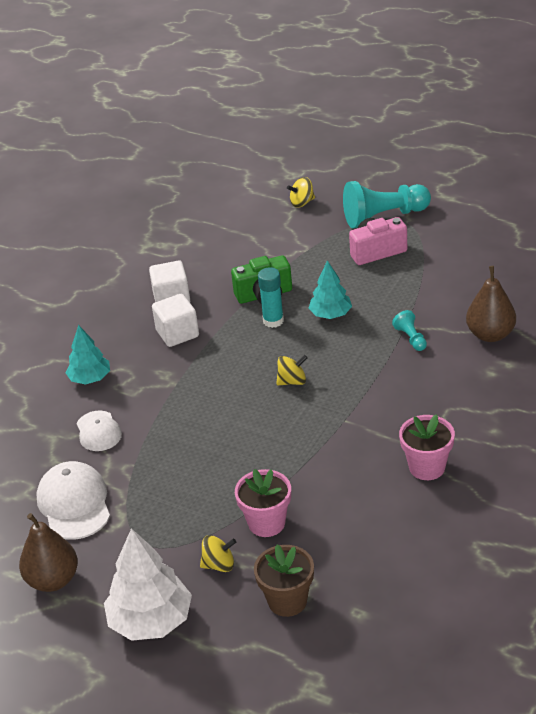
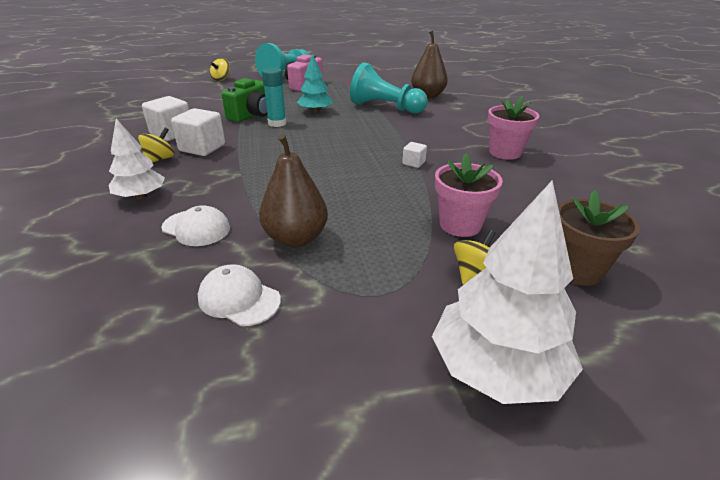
camera: 45 degrees left, 5 degrees down
brown pear [19,513,78,592] -> brown pear moved to [259,134,328,247]
white cap [36,461,110,540] -> white cap [198,264,281,326], size x0.63
turquoise tree [66,325,110,385] -> white tree [108,118,165,199]
yellow spinning top [276,355,308,385] -> yellow spinning top moved to [138,128,175,163]
turquoise pawn [392,310,427,351] -> turquoise pawn [350,62,428,114], size x2.14
none -> white cube [402,142,427,168]

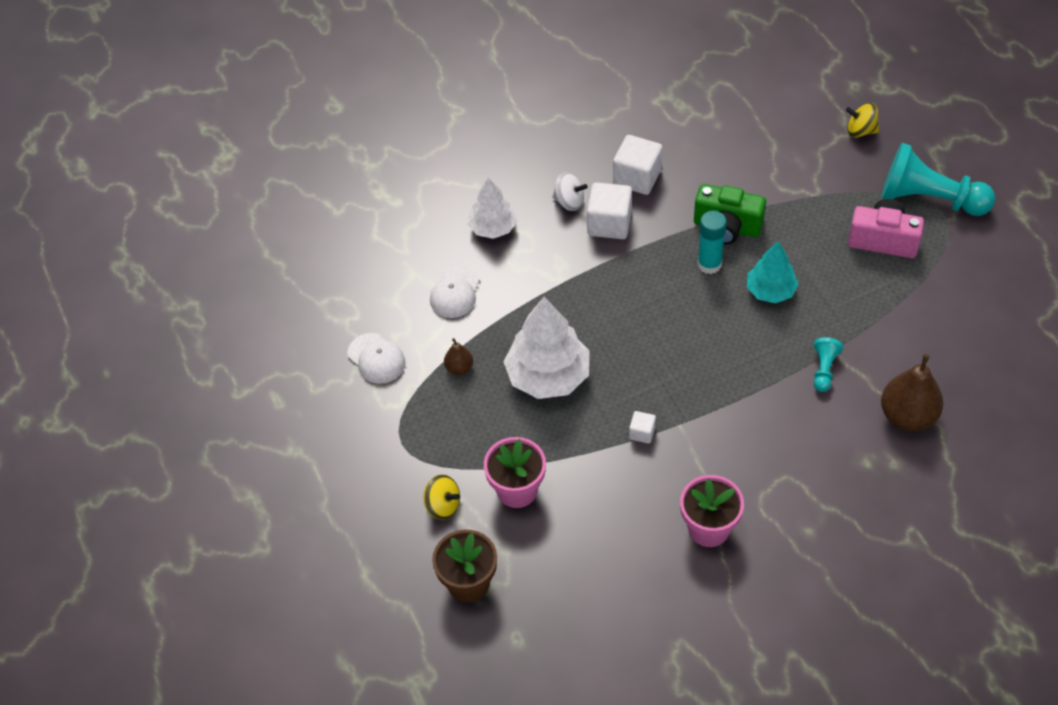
camera: 80 degrees right, 20 degrees up
yellow spinning top [138,128,175,163] -> white spinning top [552,172,588,211]
white cap [198,264,281,326] -> white cap turned 120 degrees clockwise [347,333,406,384]
brown pear [259,134,328,247] -> brown pear [444,338,473,375], size x0.51
turquoise pawn [350,62,428,114] -> turquoise pawn [814,337,843,392], size x0.47
white tree [432,180,583,404] -> white tree moved to [504,297,590,399]

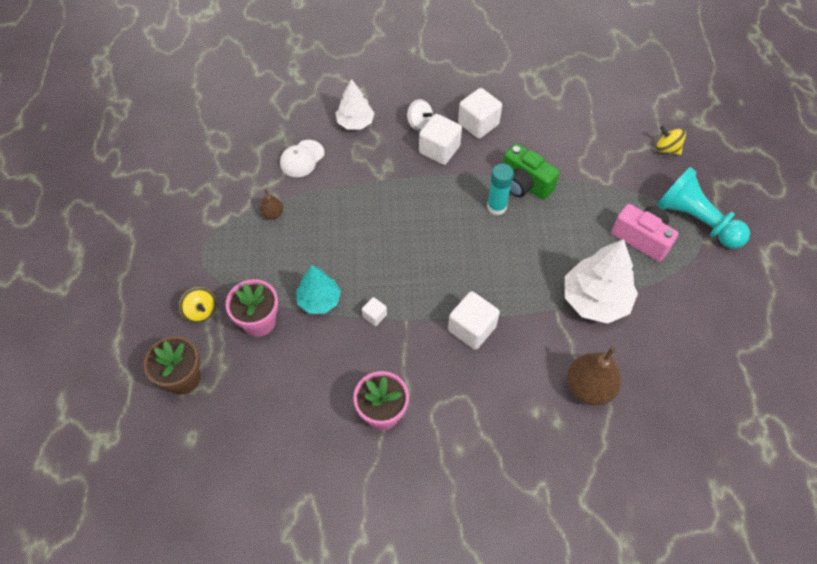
camera: 20 degrees right, 5 degrees up
white cap [347,333,406,384] -> none
white tree [504,297,590,399] -> white tree moved to [565,239,638,324]
turquoise tree [747,241,799,303] -> turquoise tree moved to [296,265,341,314]
turquoise pawn [814,337,843,392] -> none
none -> white cube [448,291,500,350]

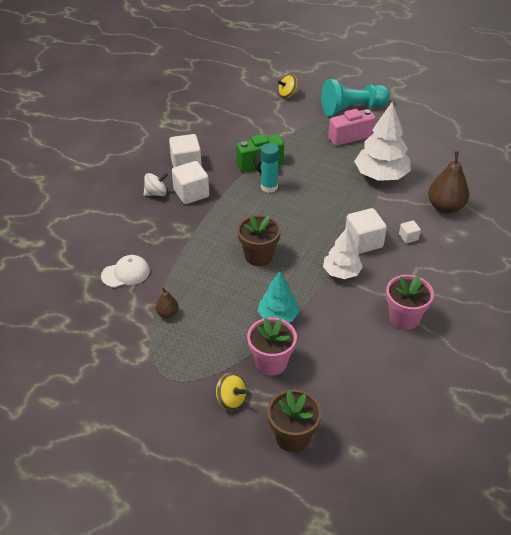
camera: 60 degrees left, 15 degrees down
yellow spinning top [179,287,216,323] -> yellow spinning top turned 45 degrees clockwise [216,373,246,410]
white cap [280,140,325,177] -> white cap turned 90 degrees counterclockwise [101,255,150,288]
white tree [336,79,374,130] -> white tree moved to [323,228,363,279]
white cube [362,297,387,326] -> white cube moved to [399,220,421,243]
none -> brown flower pot [237,215,281,266]

